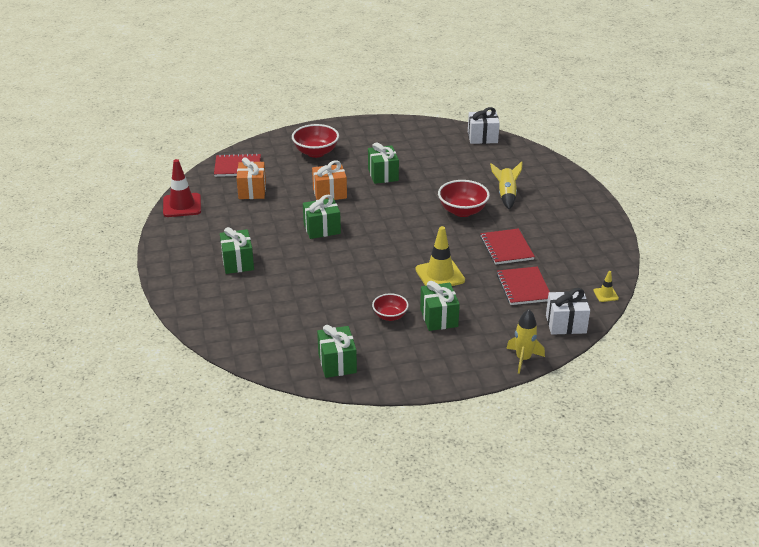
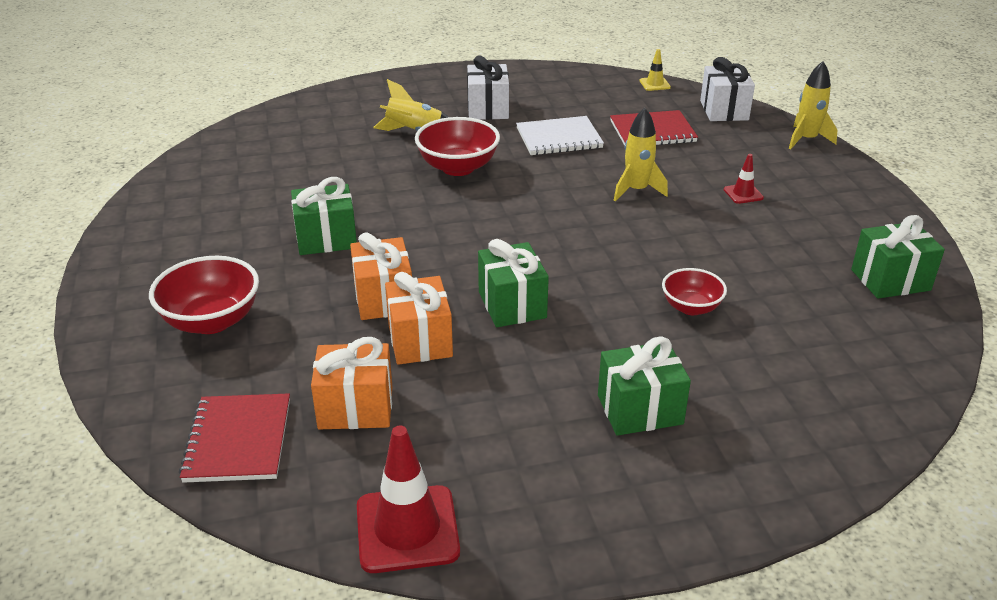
camera: 90 degrees left, 0 degrees up
red bowl [372,293,409,321] -> red bowl moved to [662,268,727,315]
yellow traffic cone [415,226,465,286] -> yellow rocket [614,108,668,202]
green gift [420,281,460,331] -> red traffic cone [724,154,764,204]
white gift [468,107,500,144] -> white gift moved to [467,56,509,120]
red notebook [480,228,535,265] -> white notebook [516,116,604,155]
none -> orange gift [385,272,453,365]

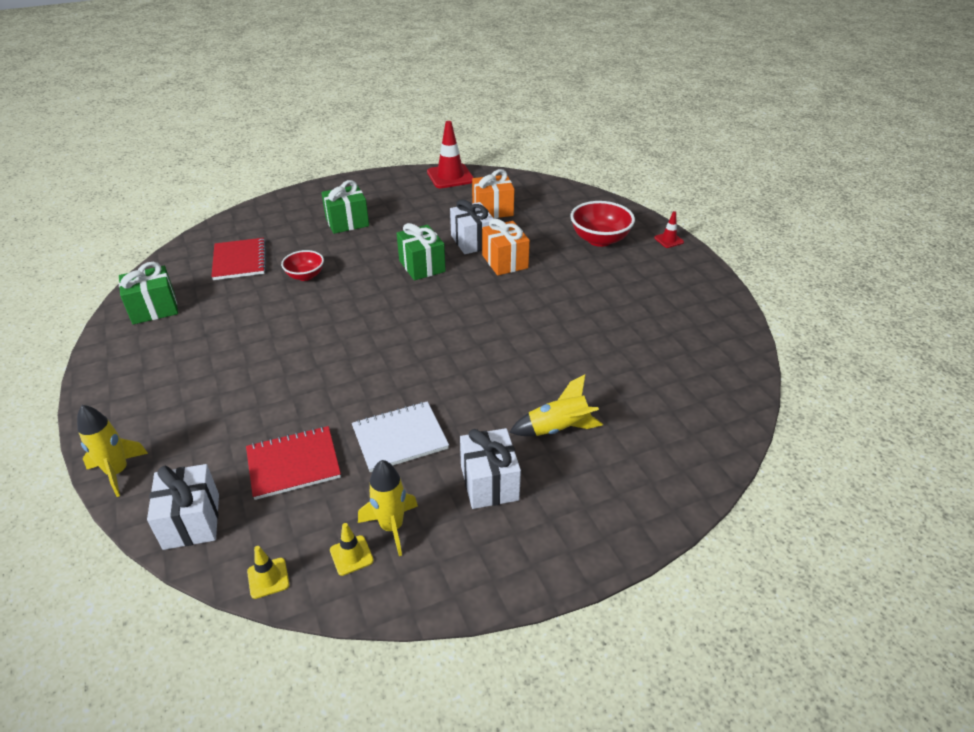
camera: 170 degrees right, 5 degrees up
red notebook [179,393,290,483] -> red notebook moved to [211,238,266,280]
green gift [291,177,357,255] -> none
orange gift [385,272,453,365] -> white gift [450,199,494,254]
red bowl [415,117,500,176] -> none
yellow rocket [614,108,668,202] -> yellow rocket moved to [358,460,418,556]
red traffic cone [724,154,764,204] -> red traffic cone moved to [654,211,684,248]
none -> yellow traffic cone [330,523,374,576]

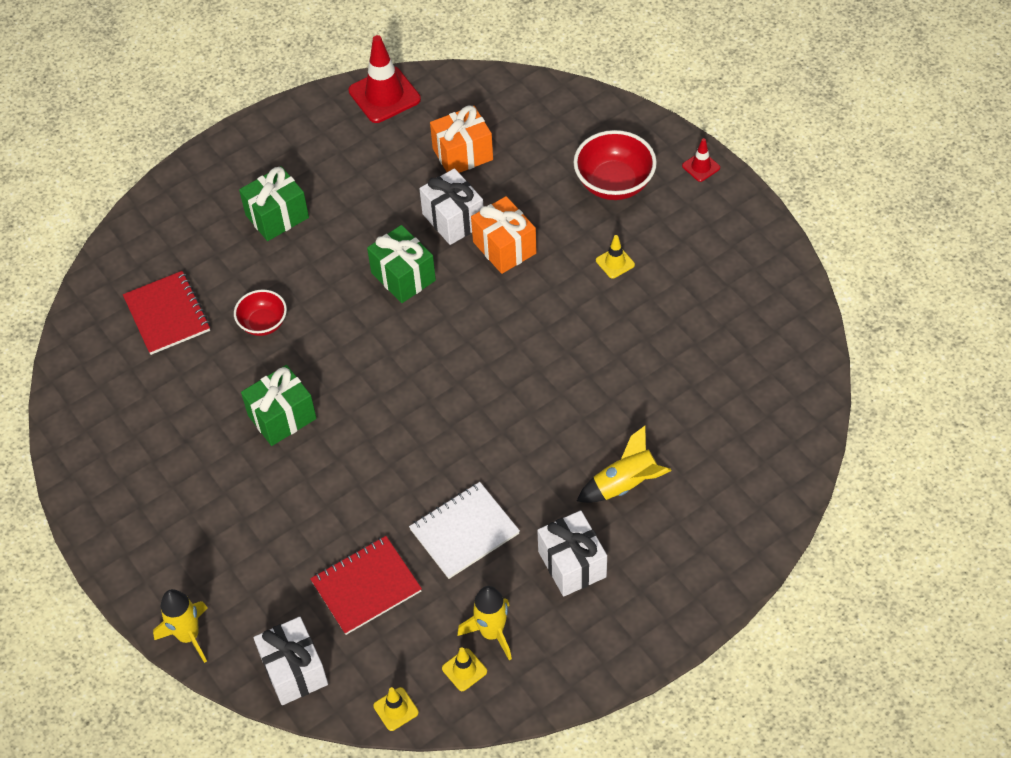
camera: 10 degrees left, 15 degrees up
green gift [119,262,178,324] -> green gift moved to [241,365,317,446]
none -> yellow traffic cone [596,235,635,279]

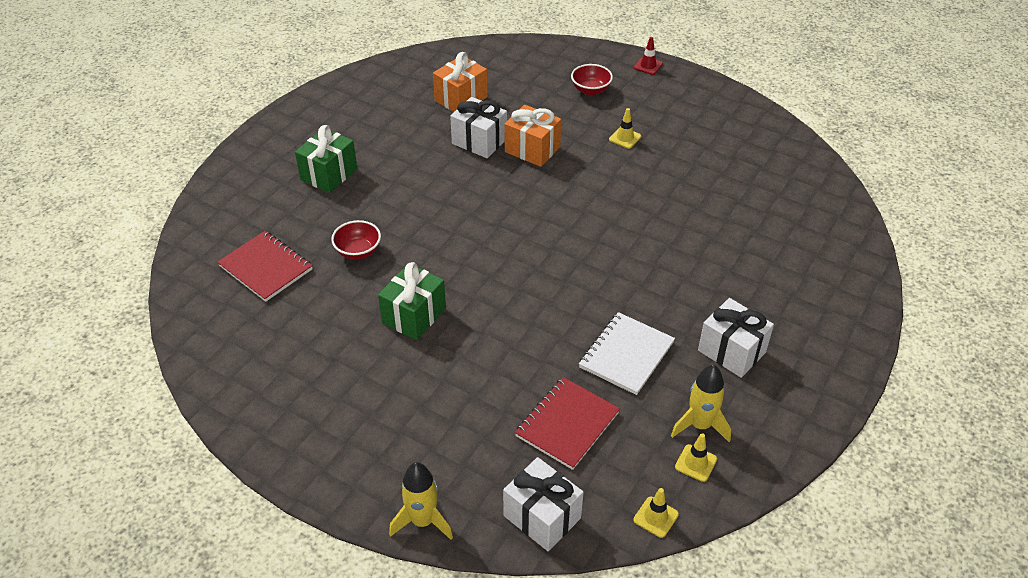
camera: 25 degrees left, 10 degrees down
red traffic cone [349,35,421,123] -> none
green gift [367,225,436,303] -> none
red bowl [573,130,657,200] -> red bowl [571,64,613,95], size x0.62
yellow rocket [577,426,672,503] -> none

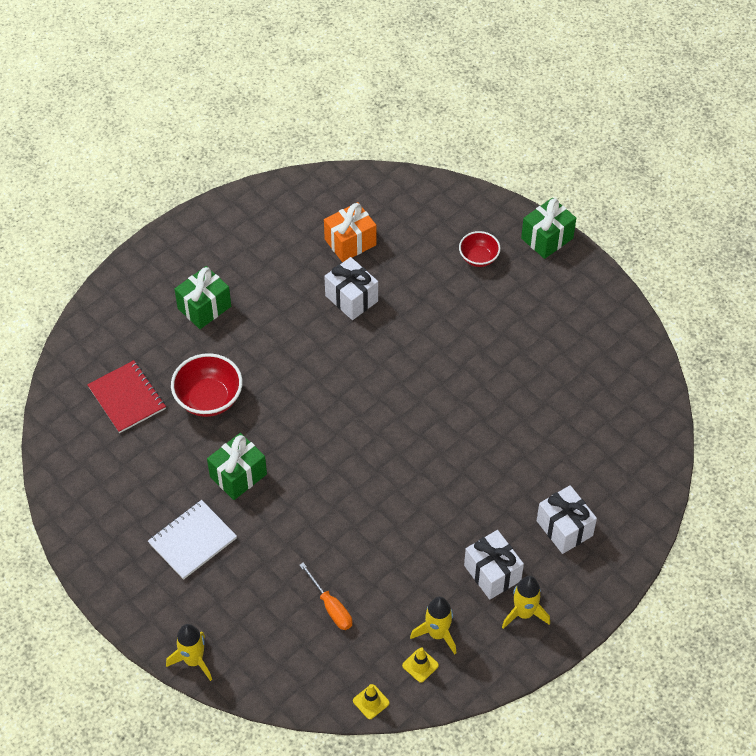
camera: 15 degrees right, 10 degrees up
red bowl [331,220,381,260] -> red bowl [171,353,243,417], size x1.62
white gift [503,457,584,551] -> white gift moved to [537,485,597,554]
orange gift [504,105,561,167] -> none
red notebook [515,377,620,470] -> orange screwdriver [299,562,352,630]
white notebook [579,312,675,395] -> white notebook moved to [148,500,237,580]
yellow traffic cone [609,108,641,149] -> none
red traffic cone [634,37,663,75] -> green gift [521,198,576,259]
none -> yellow rocket [502,576,550,629]

